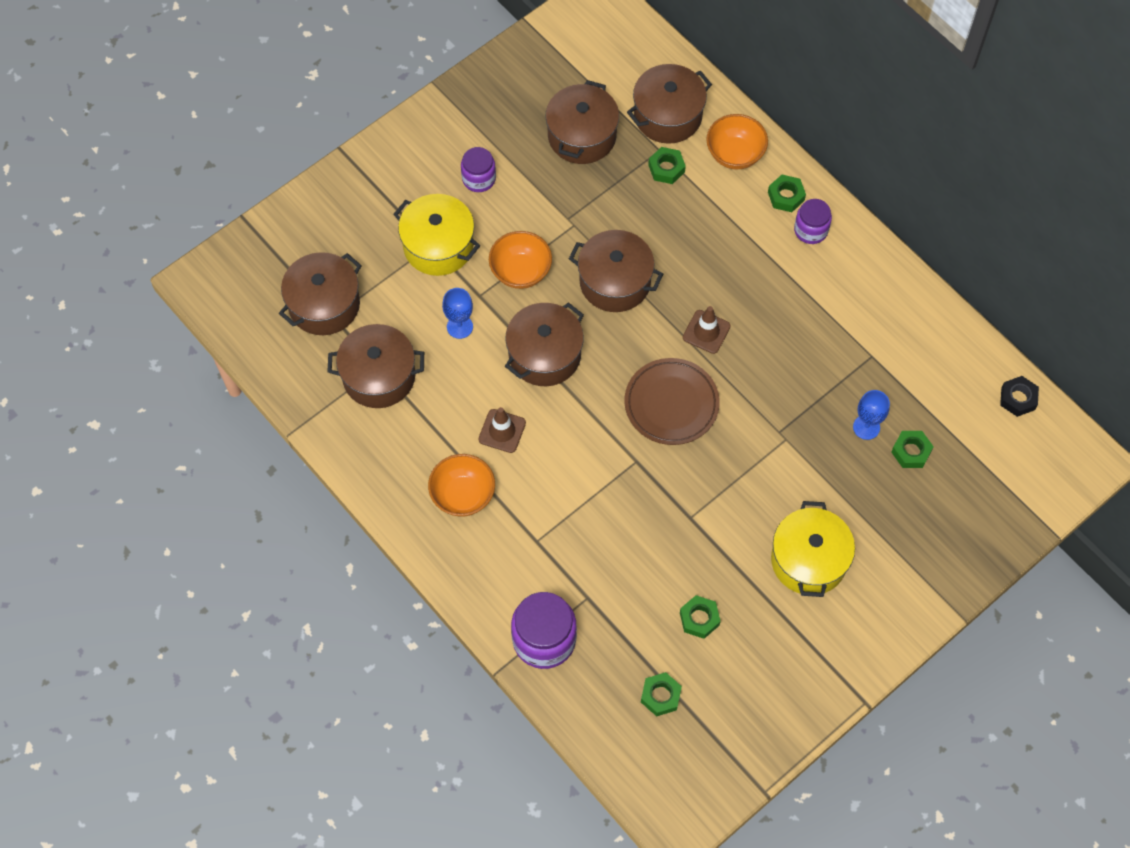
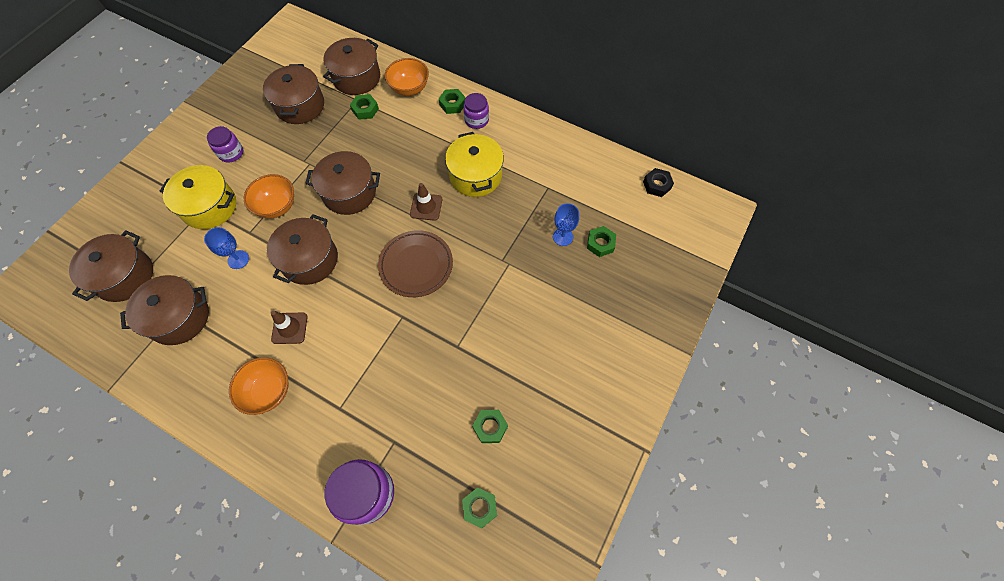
camera: 20 degrees left, 0 degrees up
yellow pot [771,501,855,597] -> yellow pot moved to [445,132,504,197]

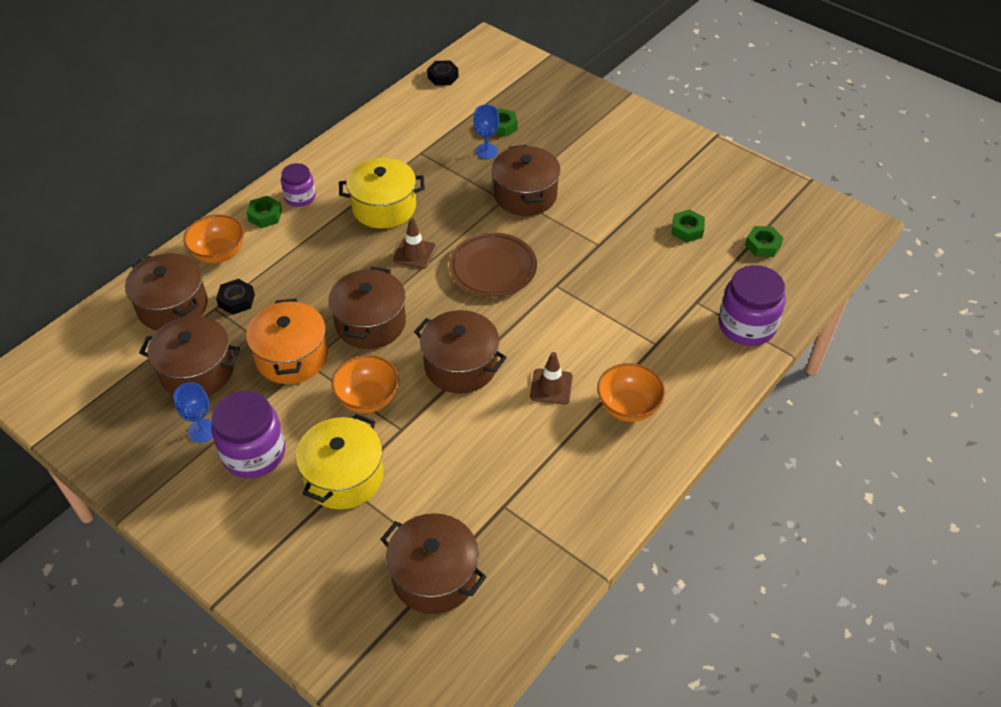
camera: 80 degrees left, 15 degrees down
brown pot [120,275,209,345] -> brown pot moved to [492,145,561,216]
blue goblet [204,227,249,269] -> blue goblet moved to [173,382,213,443]
purple jar [207,126,243,163] -> purple jar [211,391,285,478], size x1.67
green nut [350,94,379,120] -> black nut [216,279,255,315]
none -> orange pot [246,299,328,384]

